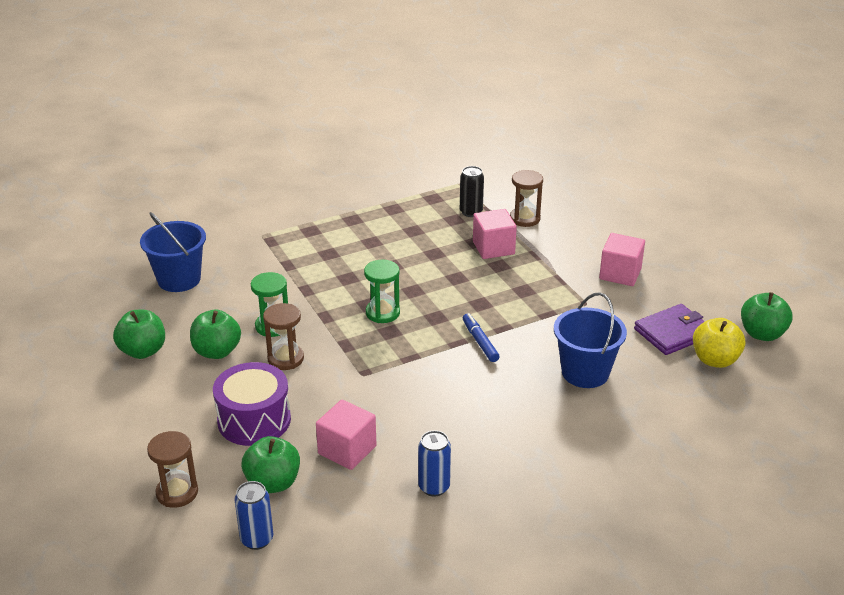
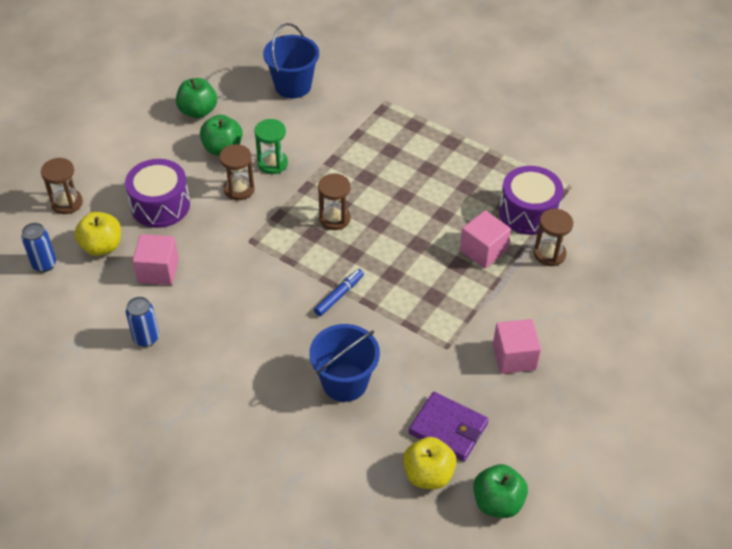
camera: 60 degrees right, 15 degrees up
green apple [241,436,300,493] -> yellow apple [75,212,121,256]
green hourglass [364,259,400,323] -> brown hourglass [318,174,351,230]
black can [460,166,484,217] -> purple drum [499,166,563,235]

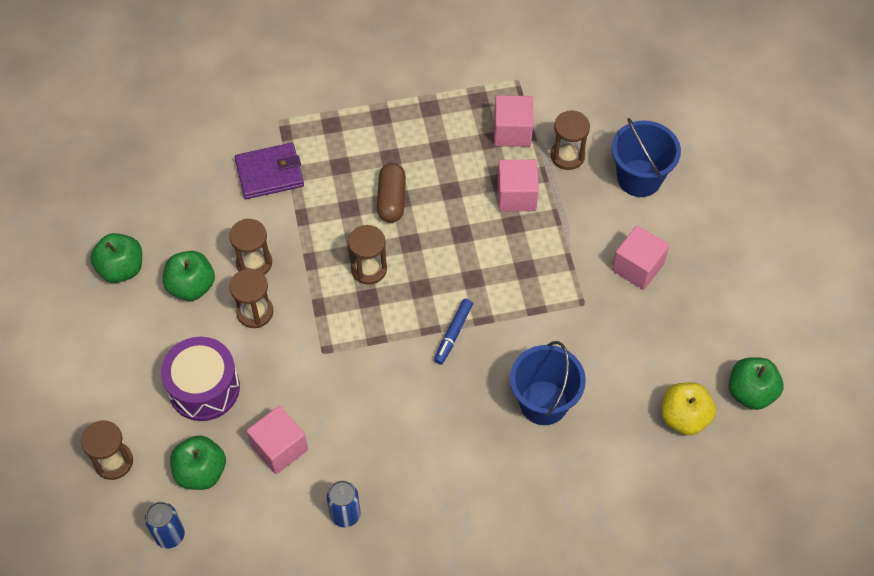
camera: 45 degrees left, 10 degrees up
yellow apple [75,212,121,256] -> green apple [170,435,226,490]
green hourglass [254,119,288,174] -> brown hourglass [229,219,272,275]
blue bucket [263,23,319,98] -> blue bucket moved to [612,118,681,197]
blue marker [314,269,364,316] -> blue marker turned 150 degrees counterclockwise [434,299,473,365]
purple wallet [409,392,489,461] -> purple wallet moved to [235,143,304,199]
purple drum [499,166,563,235] -> pink cube [494,95,533,147]
none -> brown capsule [377,163,406,223]

